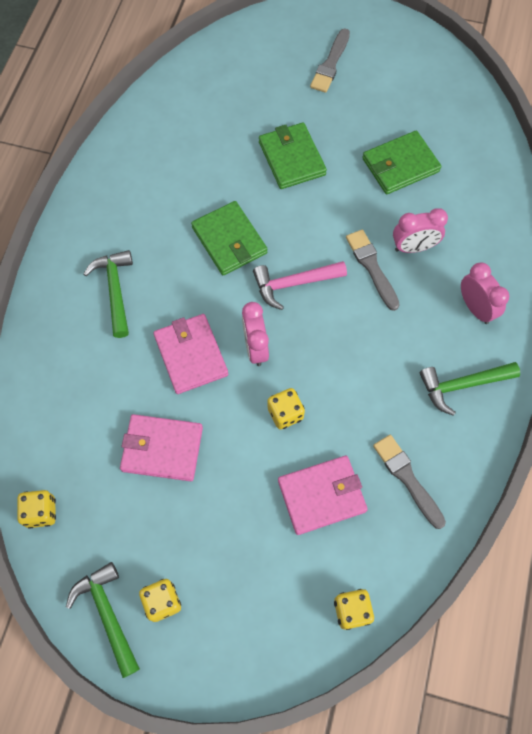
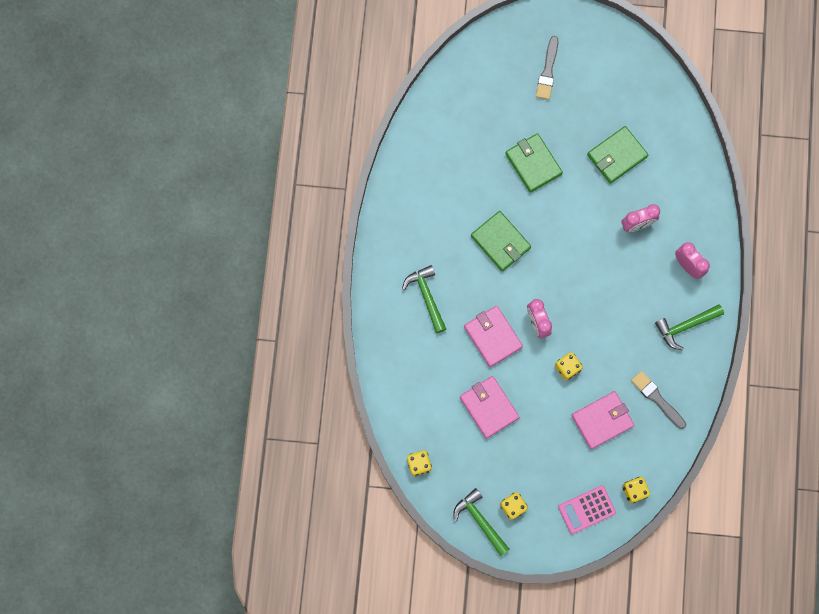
camera: 10 degrees left, 10 degrees up
pink wallet [120,414,203,481] -> pink wallet turned 60 degrees clockwise [460,376,519,439]
pink hammer [253,261,347,310] -> none
grey brush [346,229,400,311] -> none
none -> pink calculator [558,485,616,534]

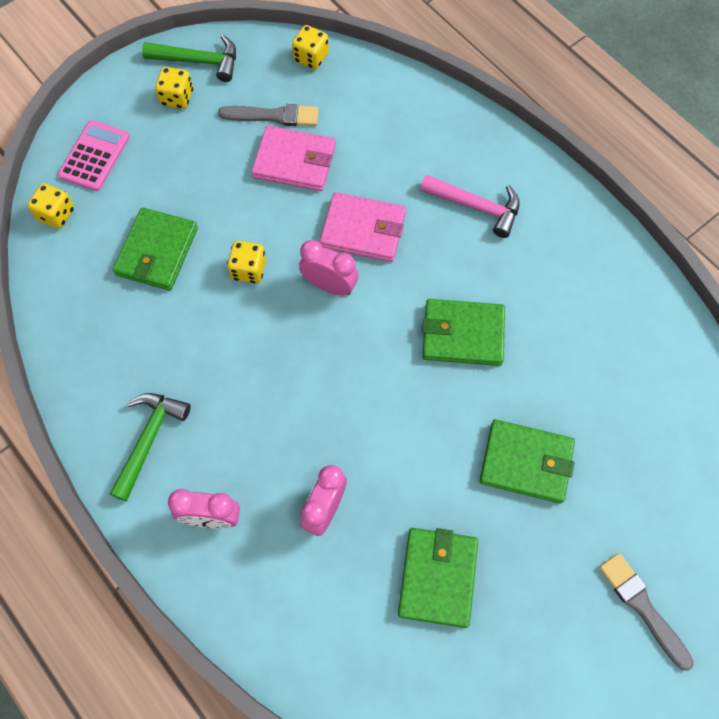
camera: 135 degrees right, 10 degrees down
green hammer [402,265,446,333] -> pink hammer [420,174,520,238]
pink wallet [572,391,634,449] -> green wallet [113,207,198,290]
grey brush [631,371,686,429] -> grey brush moved to [218,104,319,126]

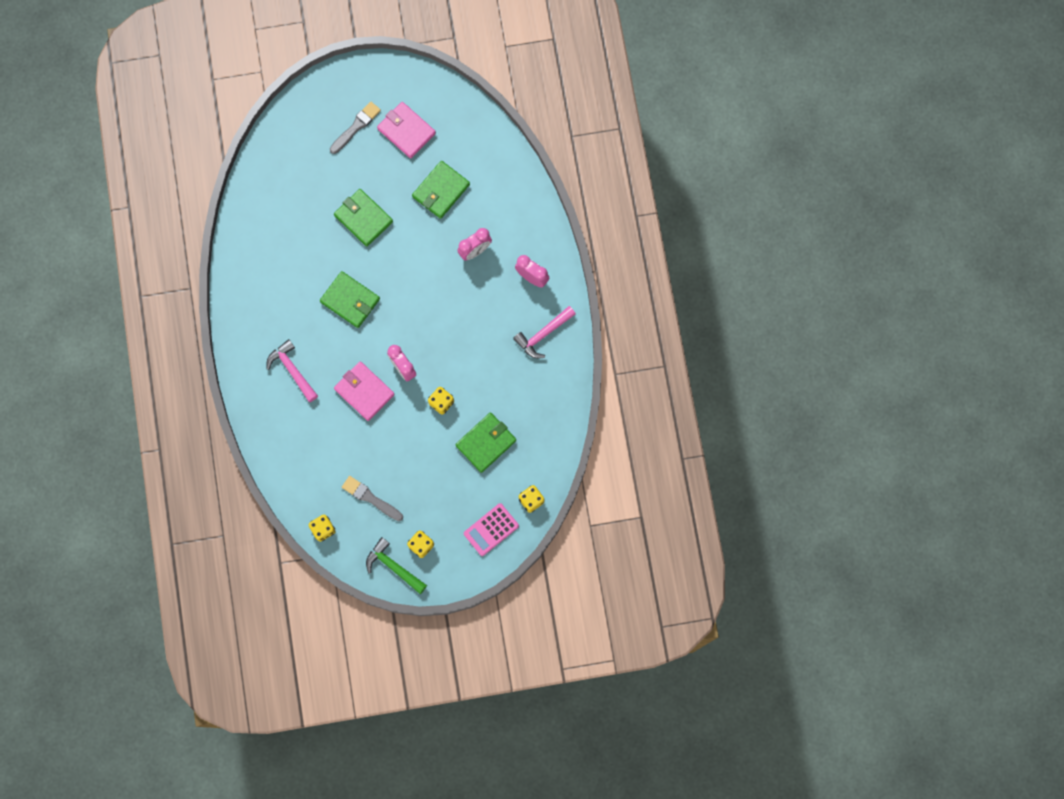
camera: 150 degrees left, 10 degrees up
green hammer [110,393,191,502] -> pink hammer [513,306,576,358]
pink wallet [252,125,336,191] -> pink wallet moved to [377,102,436,159]
grey brush [599,553,694,671] -> grey brush turned 135 degrees counterclockwise [330,102,381,154]

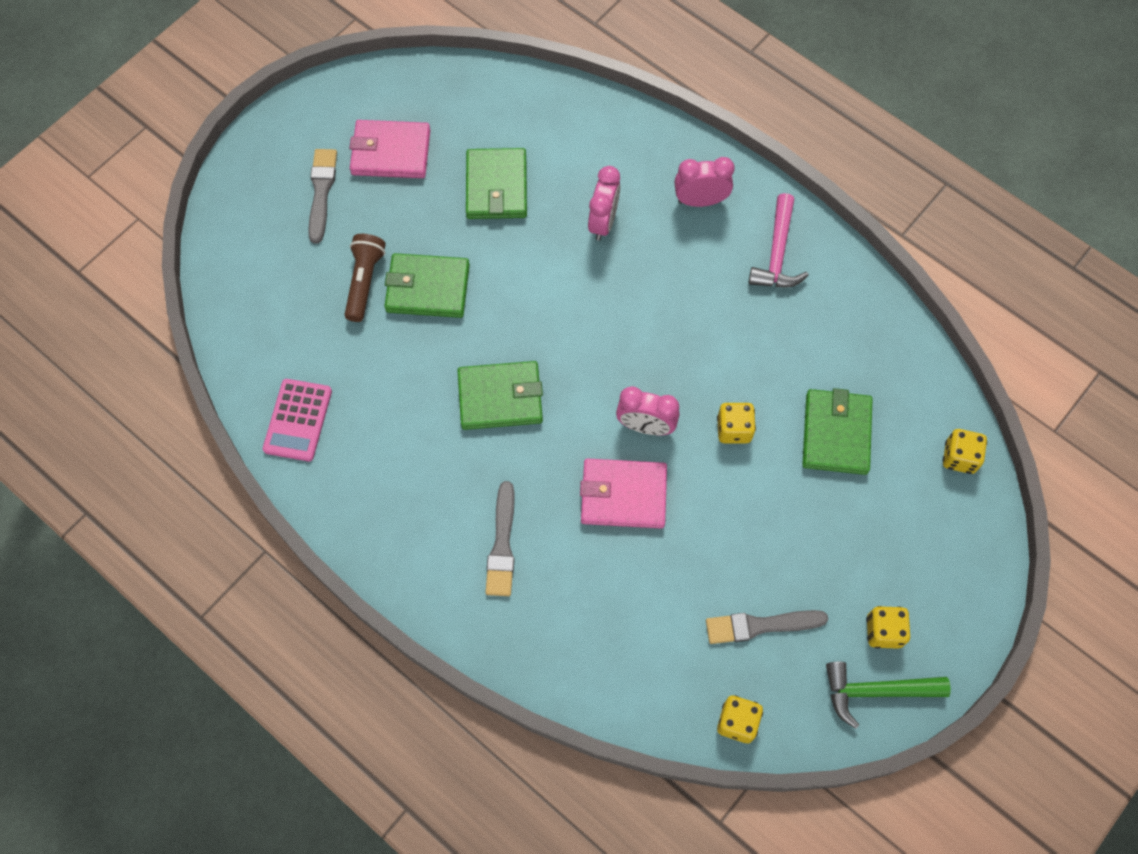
camera: 40 degrees left, 10 degrees down
pink hammer [266,339,318,402] -> grey brush [485,481,515,596]
pink calculator [464,503,519,556] -> pink calculator moved to [263,379,332,461]
none -> brown flashlight [344,234,386,322]

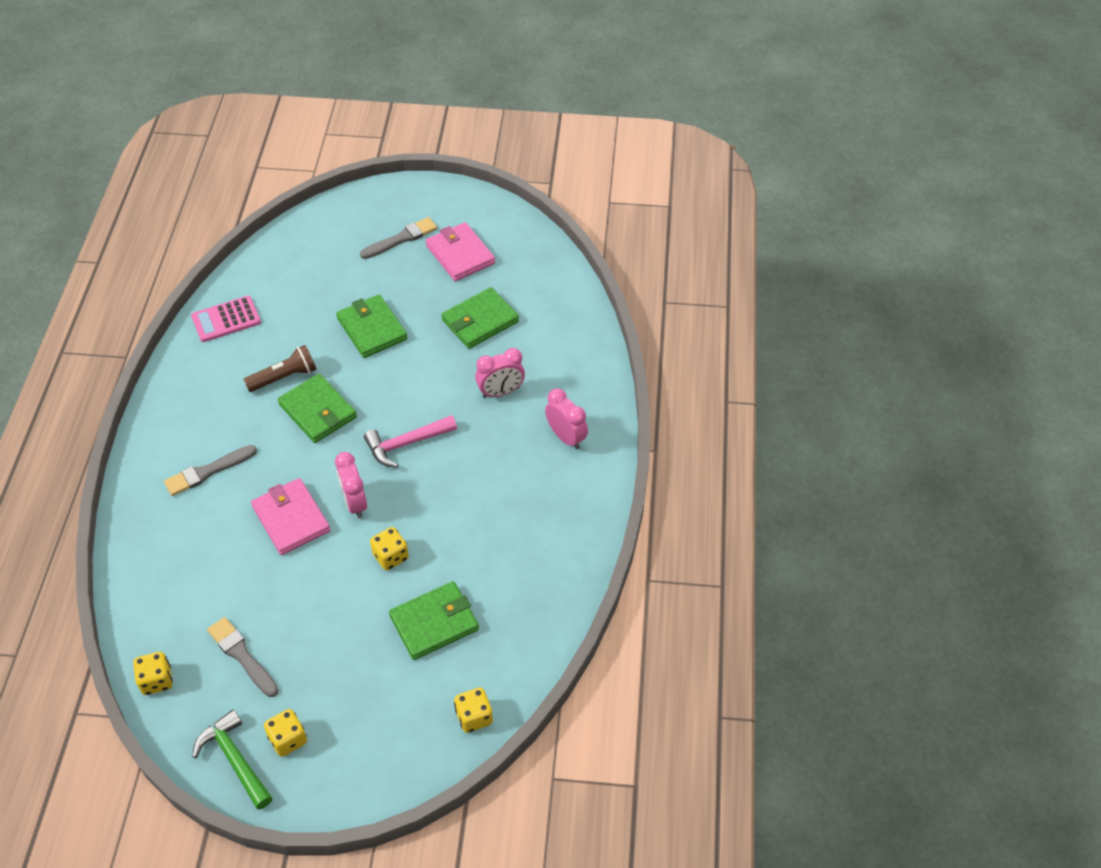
camera: 55 degrees right, 15 degrees down
brown flashlight [344,234,386,322] -> brown flashlight moved to [243,345,317,392]
pink hammer [749,193,809,287] -> pink hammer moved to [364,415,457,468]

